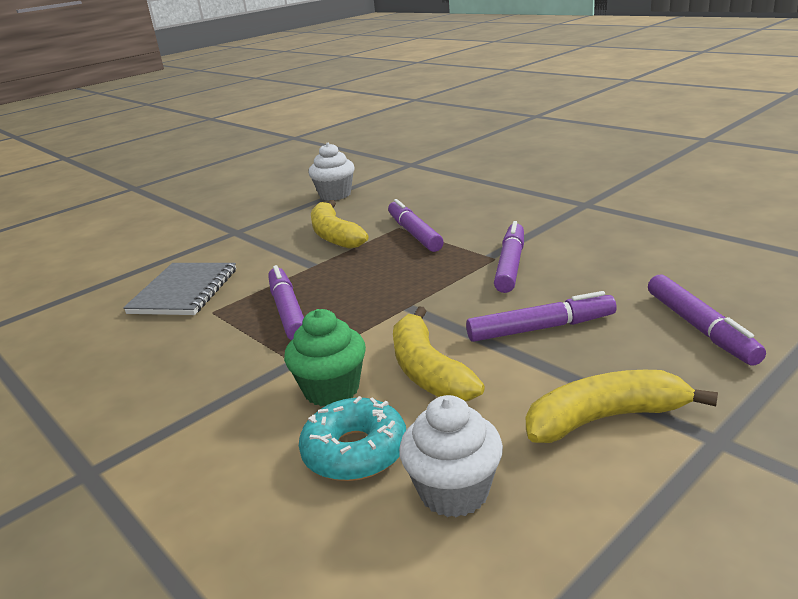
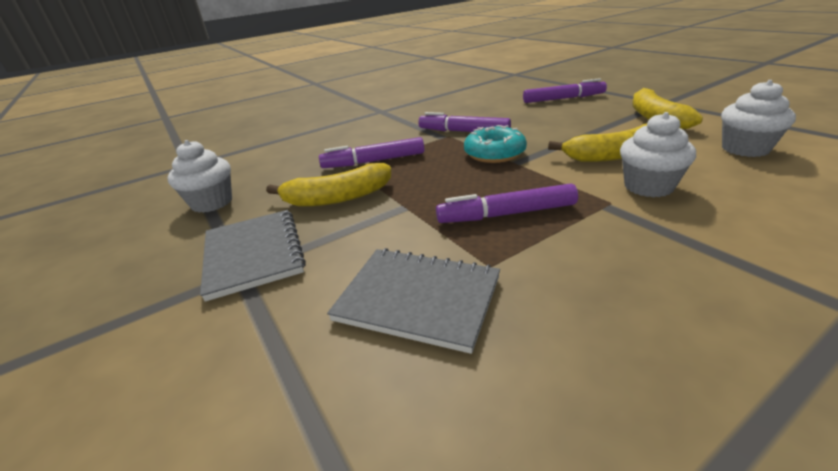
camera: 80 degrees left, 5 degrees up
green cupcake [284,309,366,406] -> white cupcake [620,112,696,197]
turquoise donut [299,396,406,481] -> turquoise donut moved to [464,125,527,163]
purple marker [466,291,617,342] -> none
none -> grey notebook [200,210,306,302]

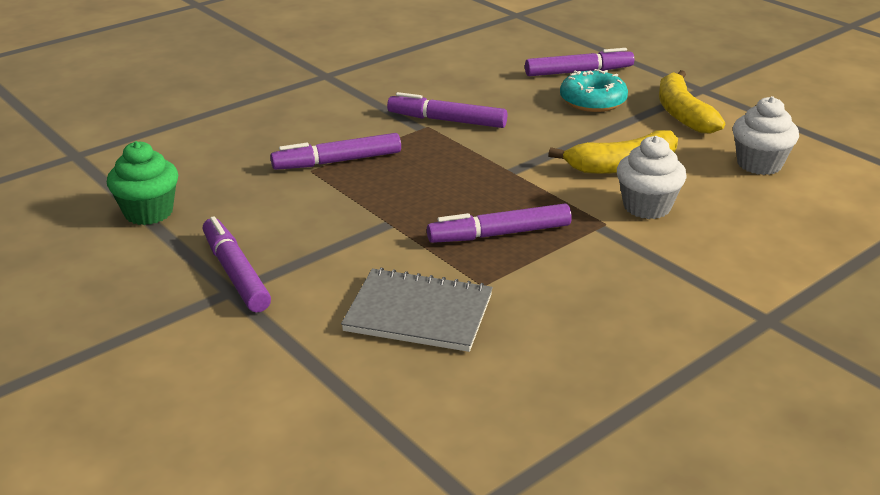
camera: 10 degrees left, 0 degrees up
white cupcake [168,140,232,213] -> green cupcake [107,141,178,225]
grey notebook [200,210,306,302] -> purple marker [203,216,271,312]
yellow banana [266,163,391,207] -> none
turquoise donut [464,125,527,163] -> turquoise donut moved to [560,69,628,112]

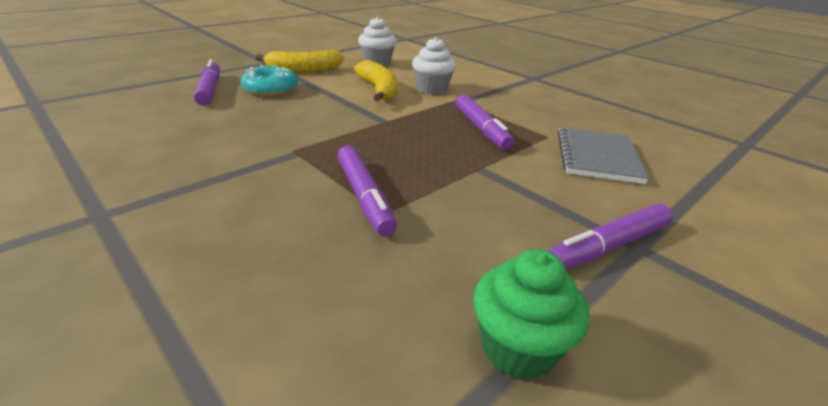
camera: 95 degrees left, 0 degrees up
purple marker [387,92,507,128] -> none

